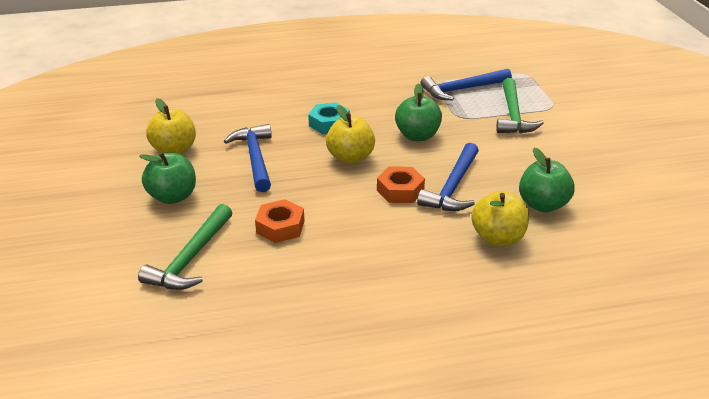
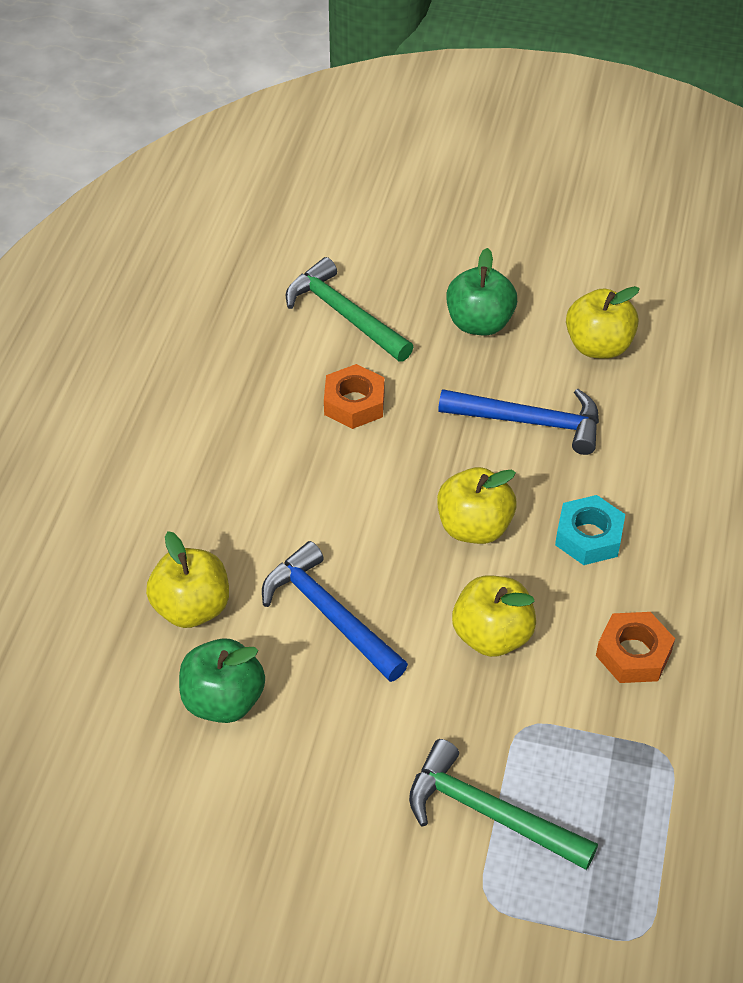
camera: 115 degrees right, 15 degrees up
orange nut [377,166,425,203] -> orange nut moved to [596,612,675,683]
green apple [395,83,442,141] -> yellow apple [452,575,536,657]
blue hammer [420,69,512,100] -> none

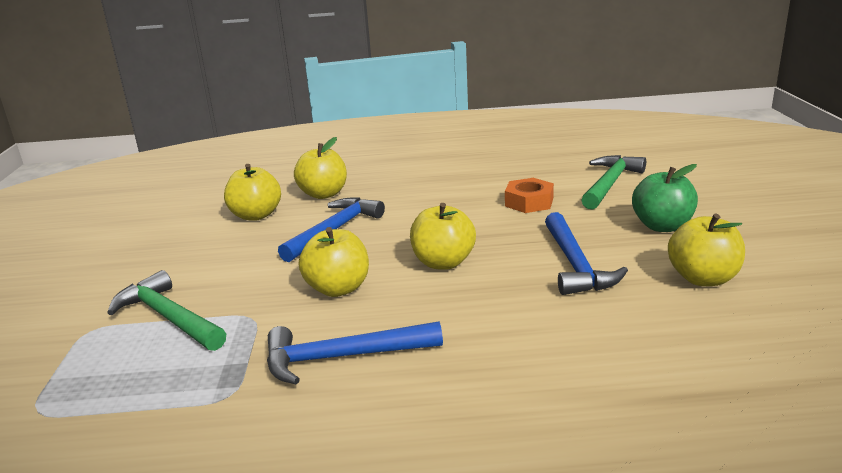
camera: 75 degrees right, 25 degrees down
green apple [179,638,265,723] -> yellow apple [224,164,281,221]
green hammer [409,739,598,870] -> green hammer turned 60 degrees counterclockwise [107,270,226,351]
turquoise nut [555,495,625,565] -> none
orange nut [596,612,675,683] -> blue hammer [267,321,443,384]

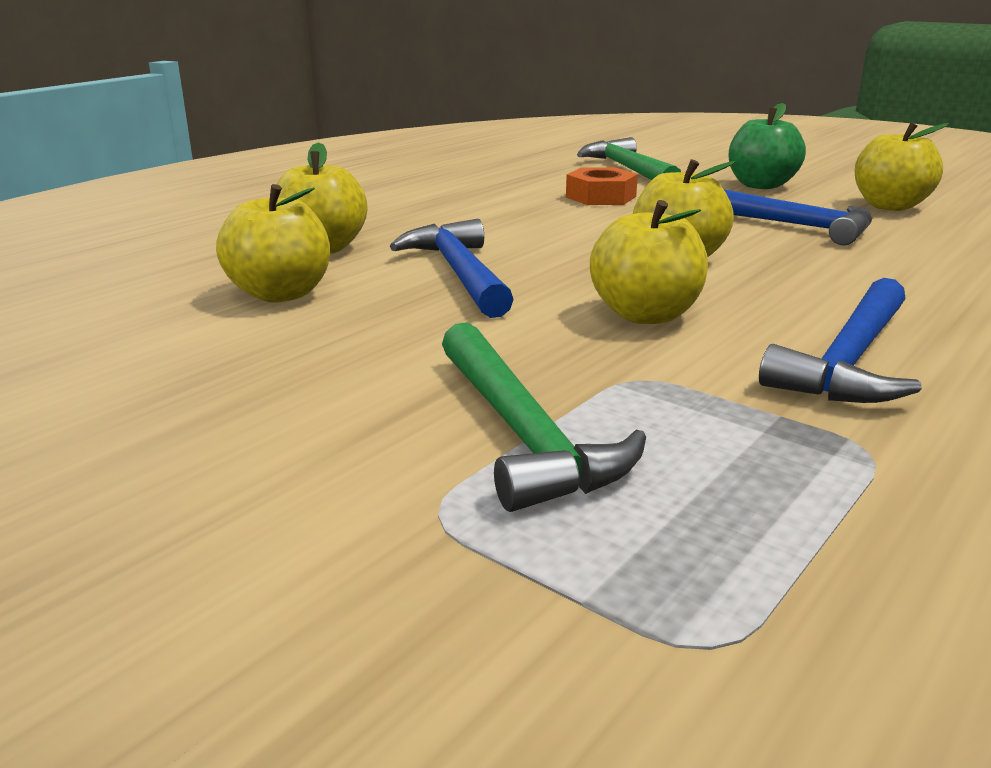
camera: 50 degrees left, 0 degrees up
green hammer [107,270,226,351] -> green hammer turned 105 degrees counterclockwise [442,322,646,512]

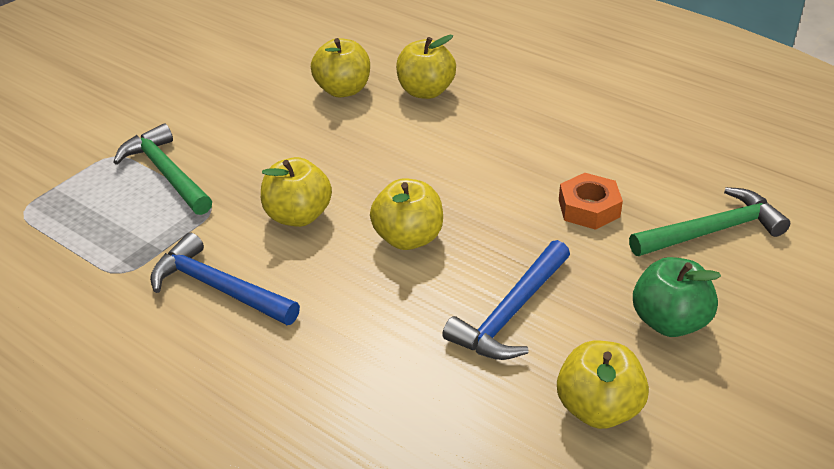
camera: 90 degrees right, 15 degrees up
blue hammer [390,219,514,318] -> none
green hammer [442,322,646,512] -> green hammer turned 75 degrees clockwise [113,123,212,215]

